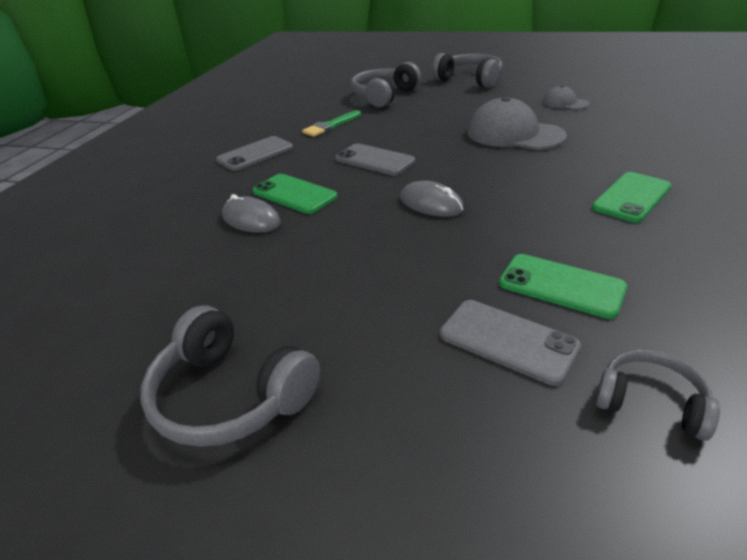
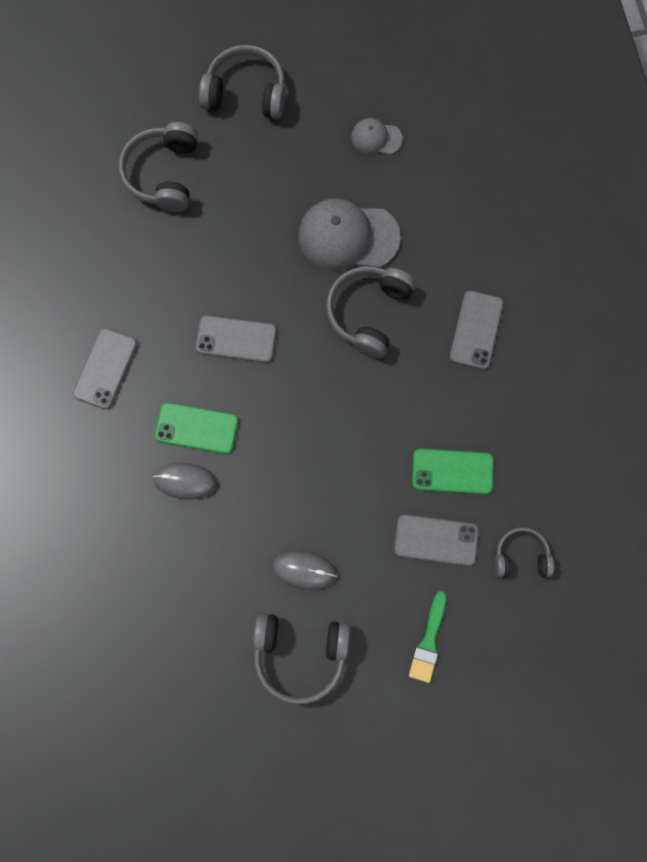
camera: 30 degrees left, 40 degrees up
green brush [302,110,361,137] -> green brush moved to [409,591,447,683]
grey mouse [400,181,464,217] -> grey mouse moved to [272,551,337,590]
green phone [592,172,671,223] -> grey phone [450,291,503,370]
none -> grey headphones [326,266,416,358]

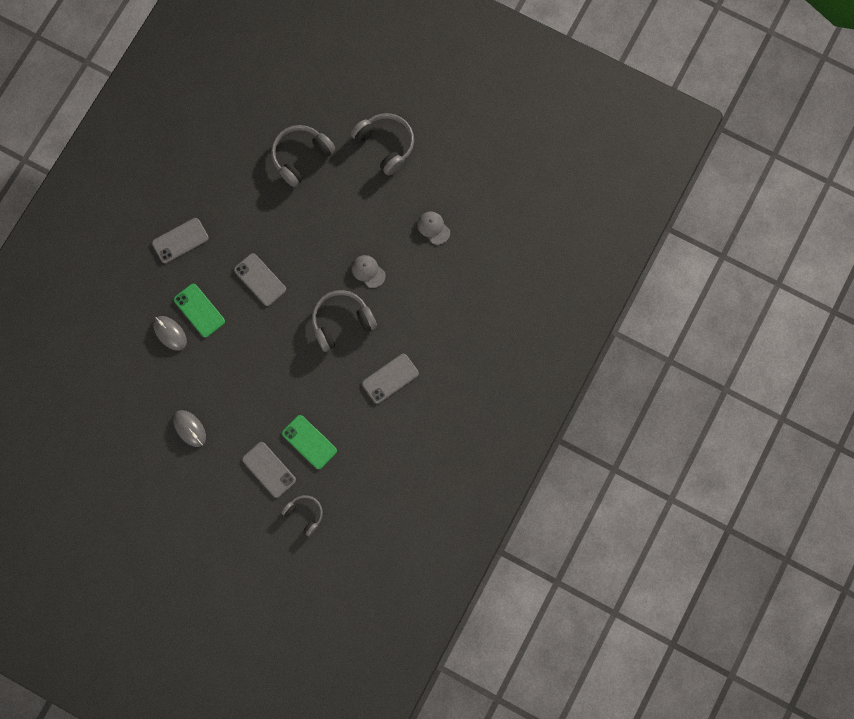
camera: 40 degrees right, 0 degrees up
grey headphones [253,613,351,704] -> none
grey cap [298,198,401,271] -> grey cap [352,255,386,288], size x0.52
green brush [409,591,447,683] -> none

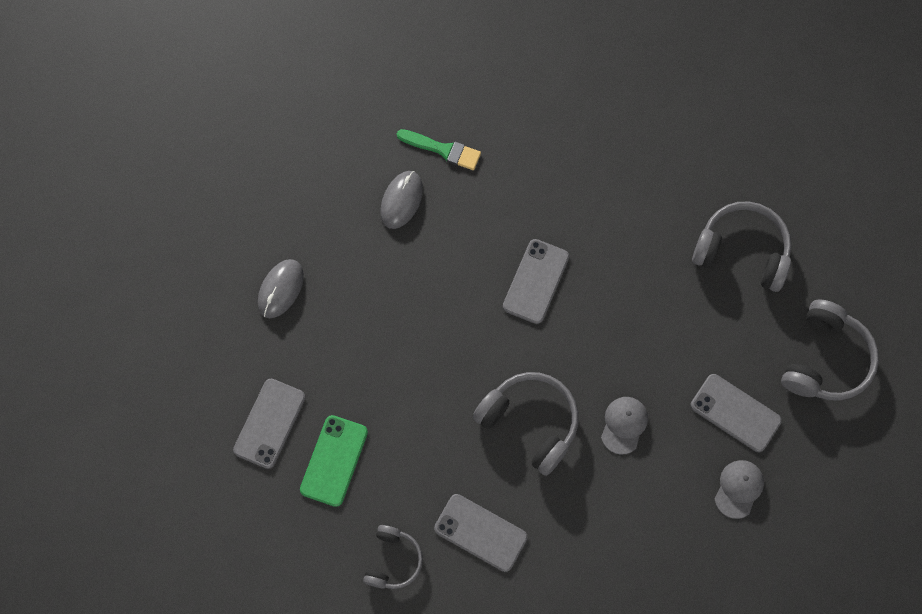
camera: 65 degrees right, 5 degrees down
grey phone [152,218,209,263] -> grey phone moved to [691,374,782,452]
green phone [174,284,225,338] -> none
grey headphones [281,495,323,536] -> grey headphones moved to [363,525,423,589]
none -> green brush [397,129,481,170]

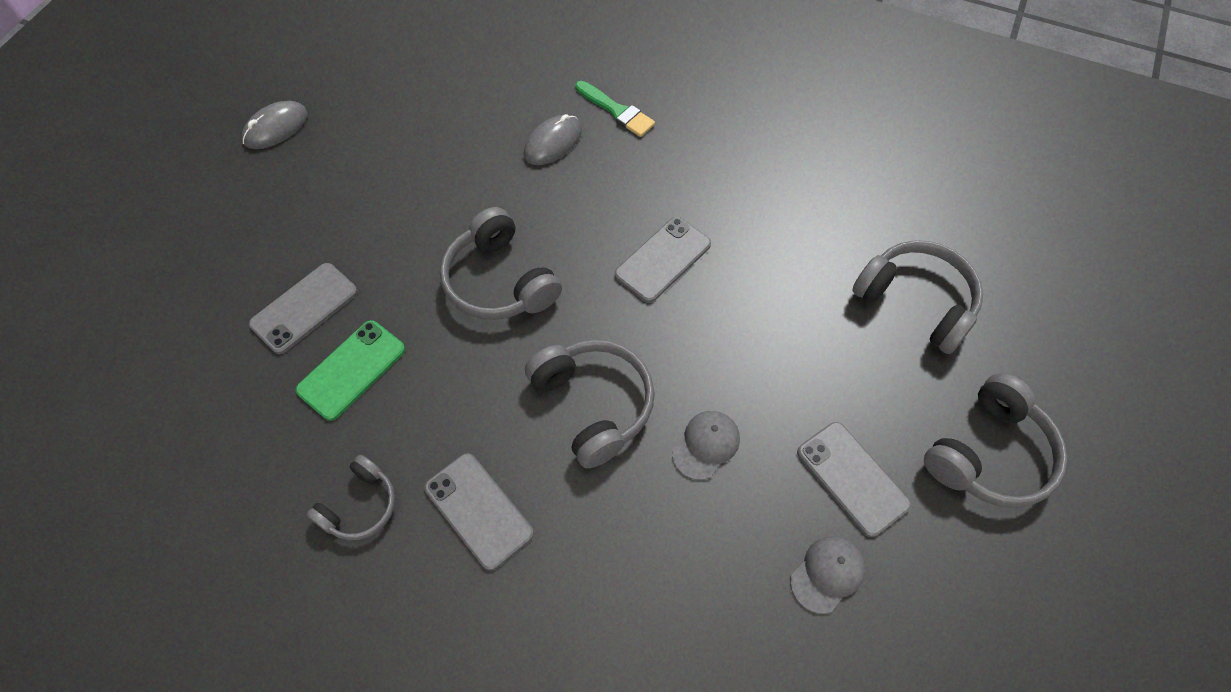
camera: 20 degrees right, 10 degrees down
grey mouse [258,259,304,318] -> grey mouse moved to [242,101,308,149]
none -> grey headphones [440,207,562,320]

